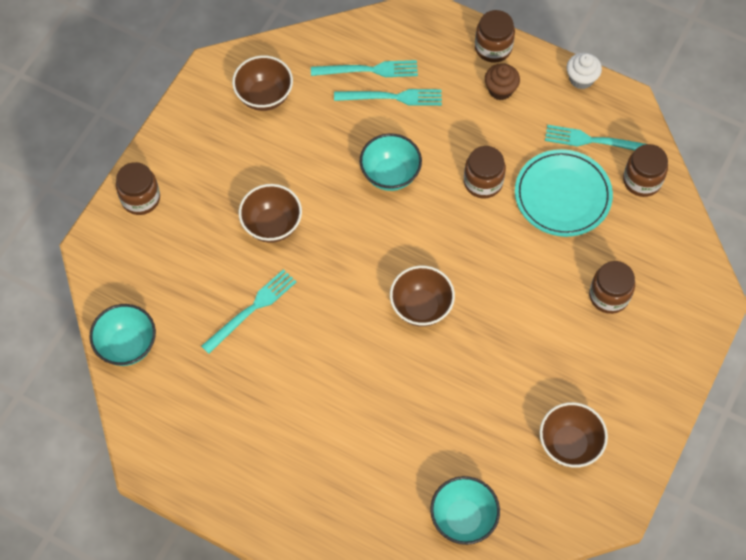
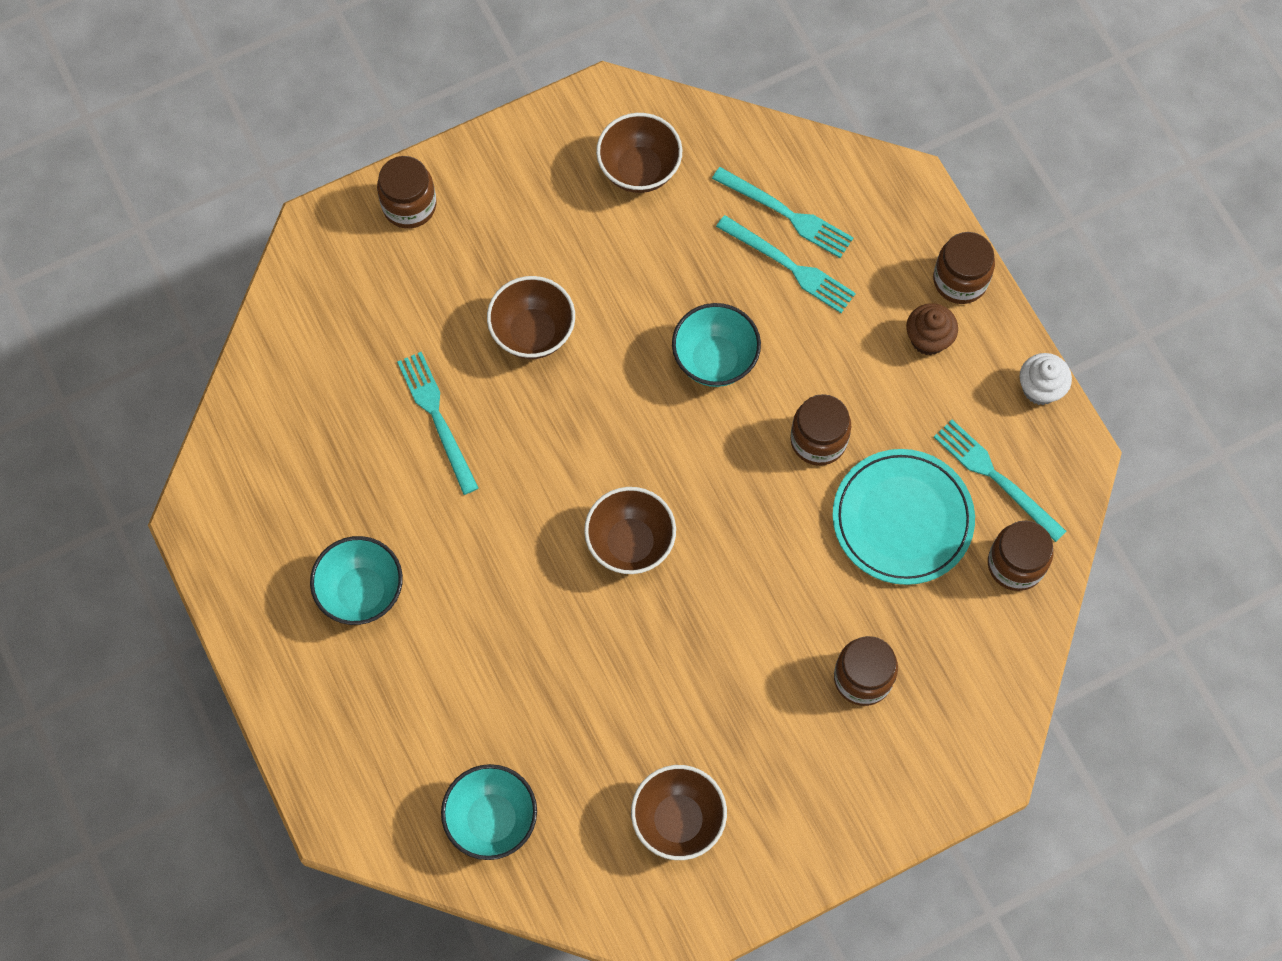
camera: 35 degrees right, 5 degrees up
turquoise bowl [90,304,156,366] -> turquoise bowl moved to [310,536,403,625]
turquoise fork [201,269,297,354] -> turquoise fork turned 105 degrees counterclockwise [397,352,479,495]

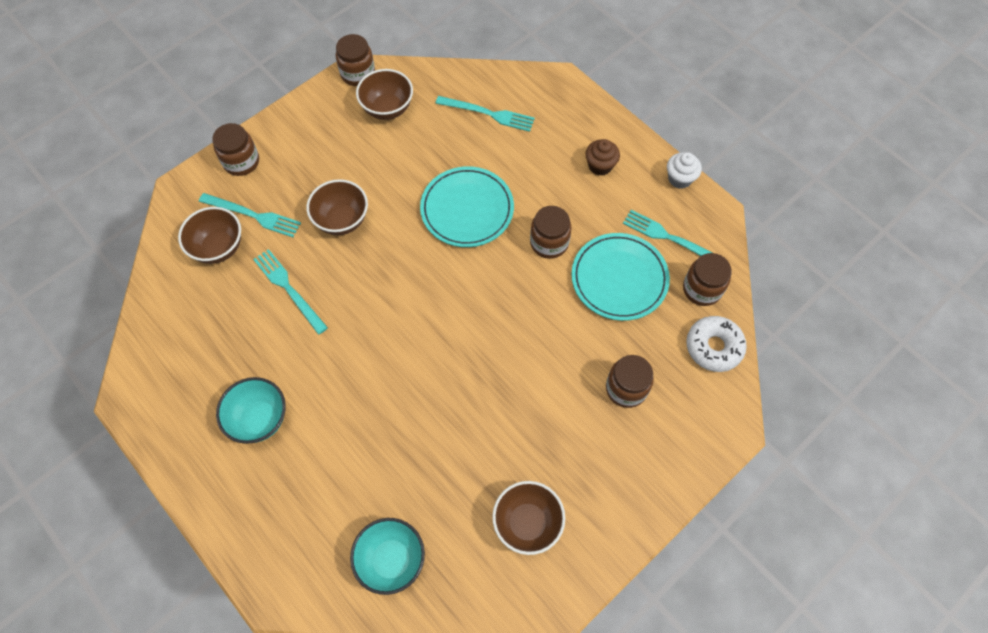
camera: 15 degrees left, 5 degrees down
brown bowl [584,487,676,574] -> brown bowl moved to [178,207,241,264]
turquoise bowl [672,303,761,387] -> turquoise plate [420,166,514,247]
turquoise fork [716,215,856,313] -> turquoise fork moved to [199,193,301,237]
brown jar [933,232,995,304] -> brown jar moved to [336,34,375,86]
none -> white donut [686,316,747,372]

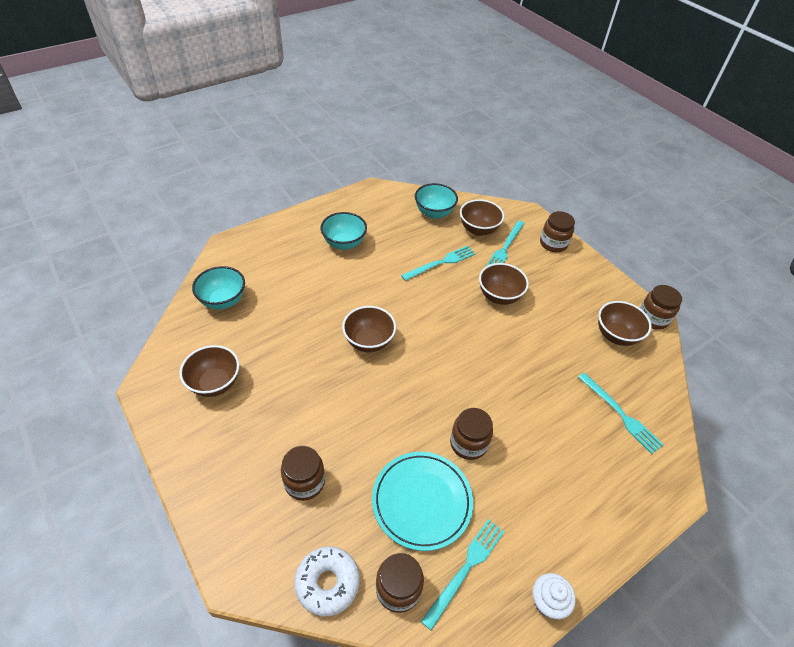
camera: 95 degrees right, 15 degrees down
turquoise plate [420,166,514,247] -> none
turquoise fork [435,96,535,132] -> turquoise fork turned 60 degrees counterclockwise [578,372,664,454]
brown cupcake [585,139,620,176] -> none
none -> brown bowl [342,306,396,352]
none -> turquoise bowl [415,183,458,219]

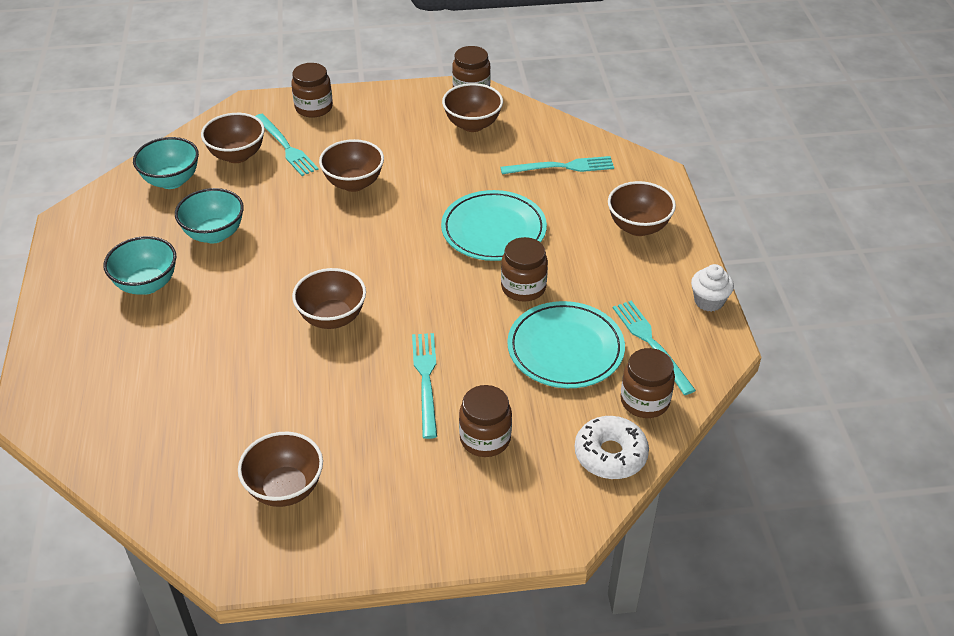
camera: 60 degrees left, 5 degrees down
turquoise bowl [192,266,245,310] -> turquoise bowl moved to [175,188,244,243]
turquoise fork [401,245,476,281] -> turquoise fork moved to [412,333,437,439]
none -> turquoise plate [441,190,547,261]
none -> brown bowl [608,181,676,236]

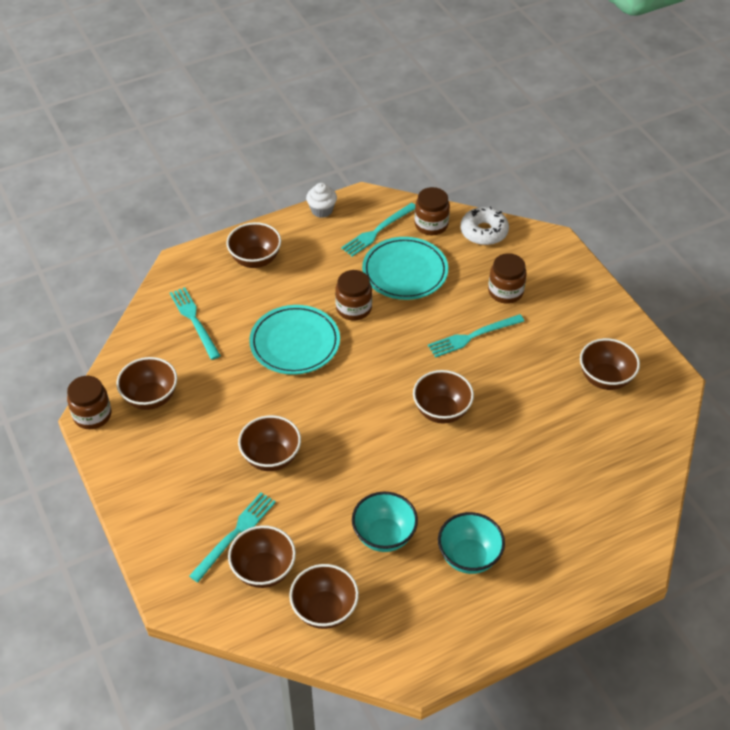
camera: 110 degrees left, 5 degrees up
turquoise bowl [133,137,199,189] -> brown bowl [289,564,359,629]
brown jar [291,63,333,118] -> none

